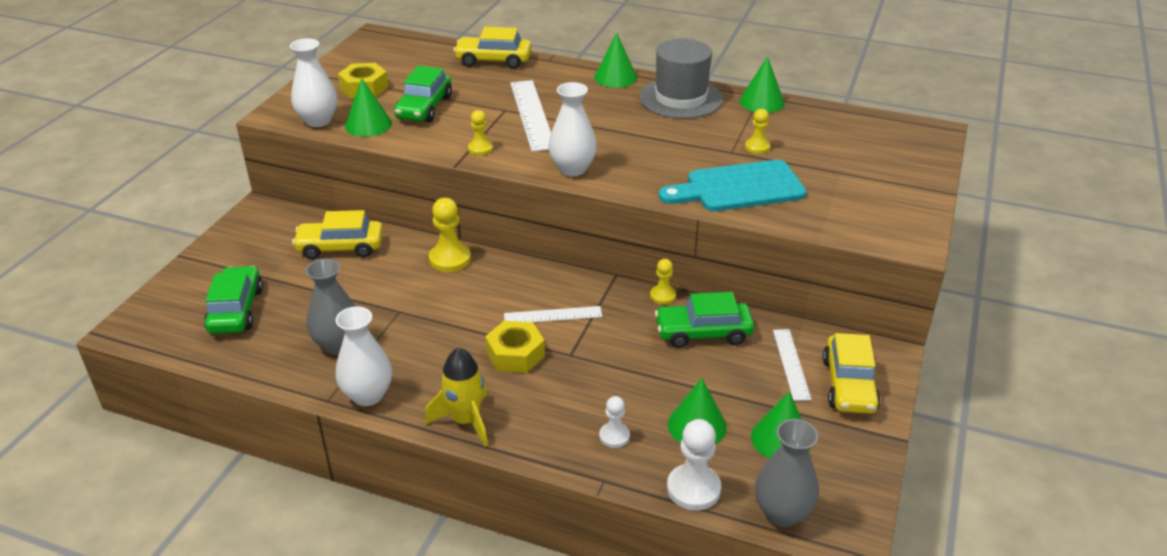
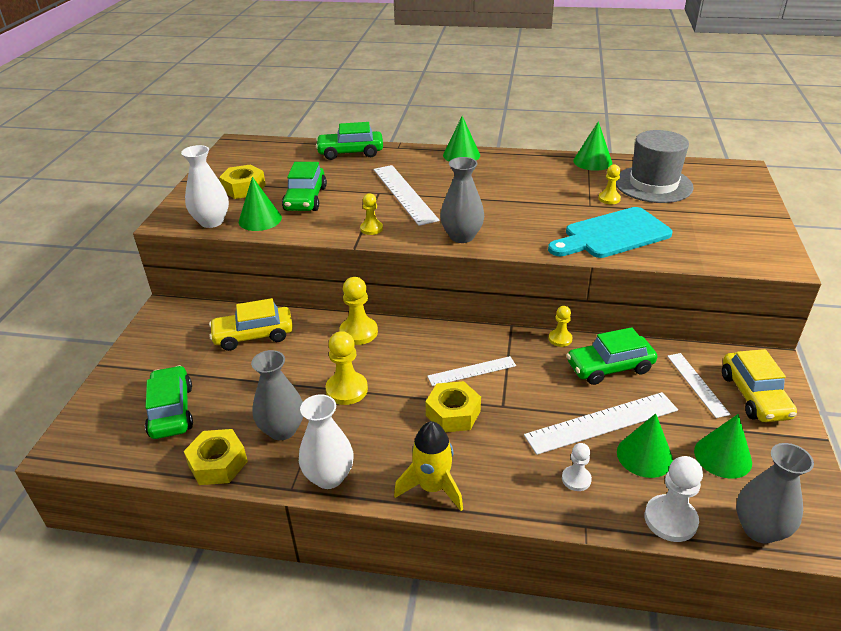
camera: 10 degrees left, 0 degrees up
yellow car [453,27,532,69] -> green car [316,122,383,160]
white vase [549,82,597,176] -> grey vase [440,157,484,243]
grey hat [639,39,723,119] -> grey hat moved to [616,130,694,203]
none -> yellow nut [184,429,248,485]
none -> yellow pawn [325,331,368,405]
none -> white ruler [524,392,678,455]

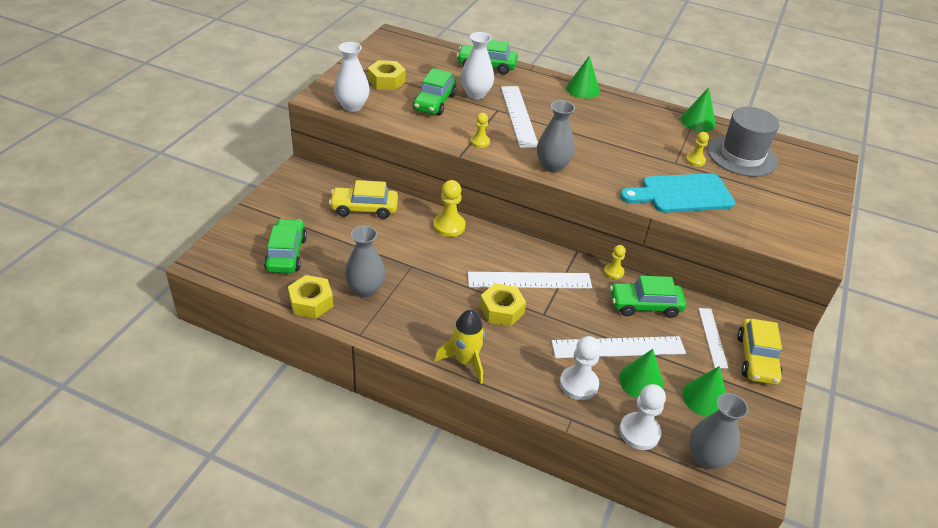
camera: 10 degrees right, 5 degrees up
green cone [239,177,282,231] -> none
white vase [299,394,353,489] -> white vase moved to [460,32,494,99]
yellow pawn [325,331,368,405] -> none
white ruler [427,356,516,386] -> white ruler [468,272,592,289], size x1.65
white pawn [562,443,592,491] -> white pawn [560,336,601,400], size x1.67

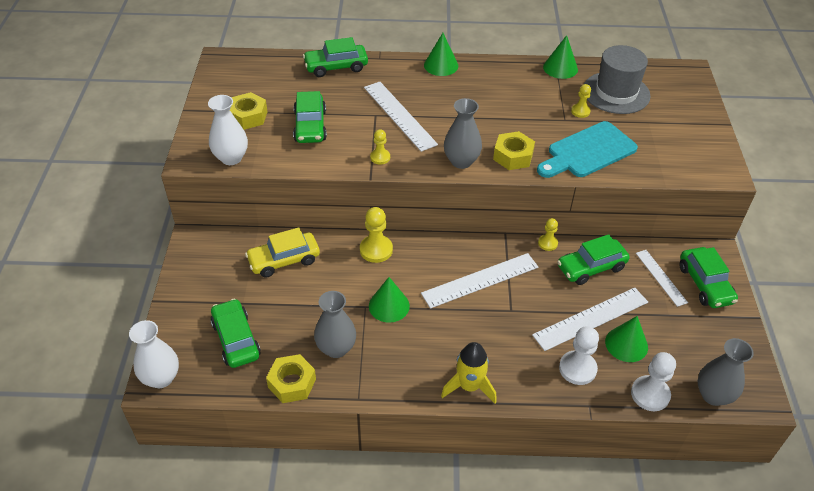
camera: 20 degrees left, 5 degrees up
white vase [460,32,494,99] -> white vase moved to [129,320,179,388]
yellow nut [480,283,526,326] -> yellow nut moved to [493,131,535,170]
green cone [682,366,726,417] -> green cone moved to [369,277,410,323]
yellow car [737,319,783,385] -> green car [680,247,738,308]

